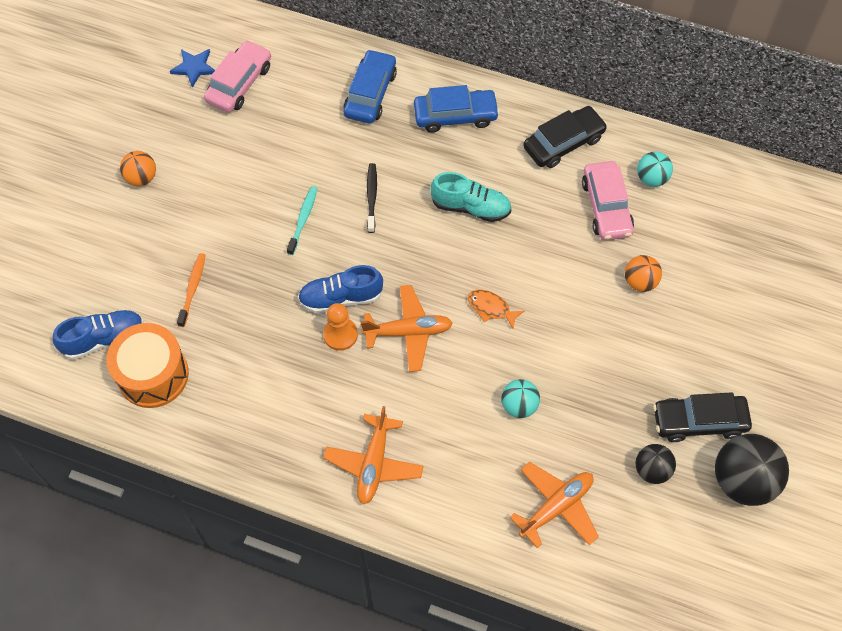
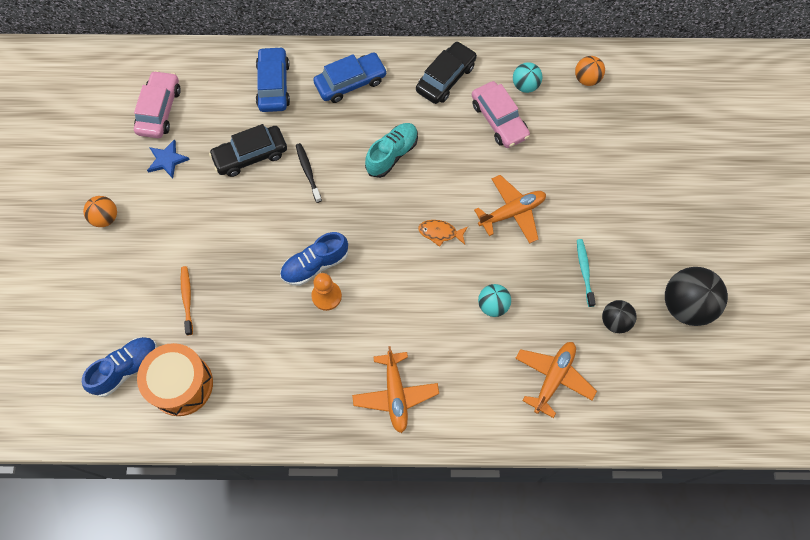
camera: 20 degrees left, 5 degrees up
blue star [170,49,215,88] -> blue star moved to [147,139,190,179]
turquoise toothbrush [287,186,317,255] -> turquoise toothbrush moved to [577,239,596,307]
orange plane [360,285,453,372] -> orange plane moved to [474,175,546,244]
turquoise shoe [431,172,511,222] -> turquoise shoe turned 45 degrees counterclockwise [365,123,418,178]
orange ball [625,255,662,292] -> orange ball moved to [575,56,605,86]
black car [653,392,752,442] -> black car moved to [209,124,287,177]

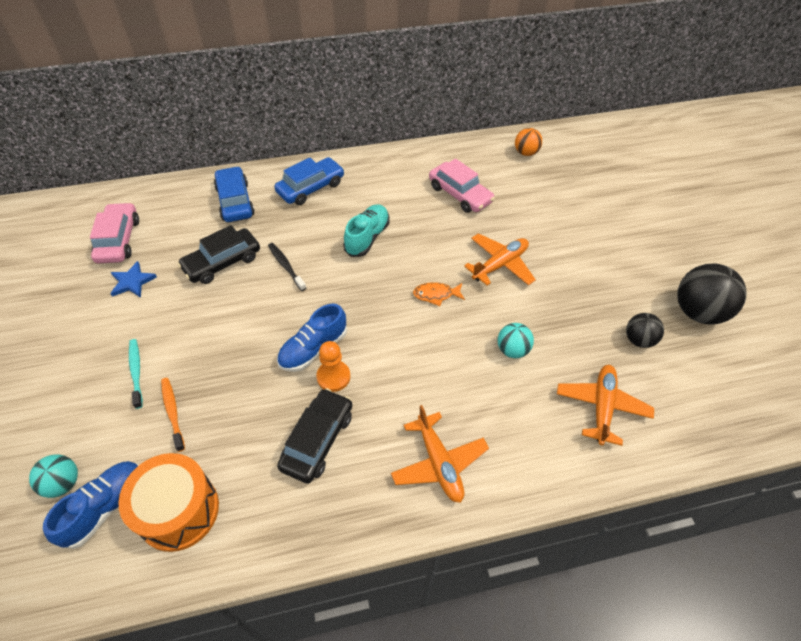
camera: 15 degrees left, 15 degrees down
orange ball [83,196,117,227] -> none
black car [416,41,477,104] -> black car moved to [277,388,352,484]
turquoise ball [513,62,543,93] -> turquoise ball moved to [29,454,78,498]
turquoise toothbrush [577,239,596,307] -> turquoise toothbrush moved to [129,339,143,409]

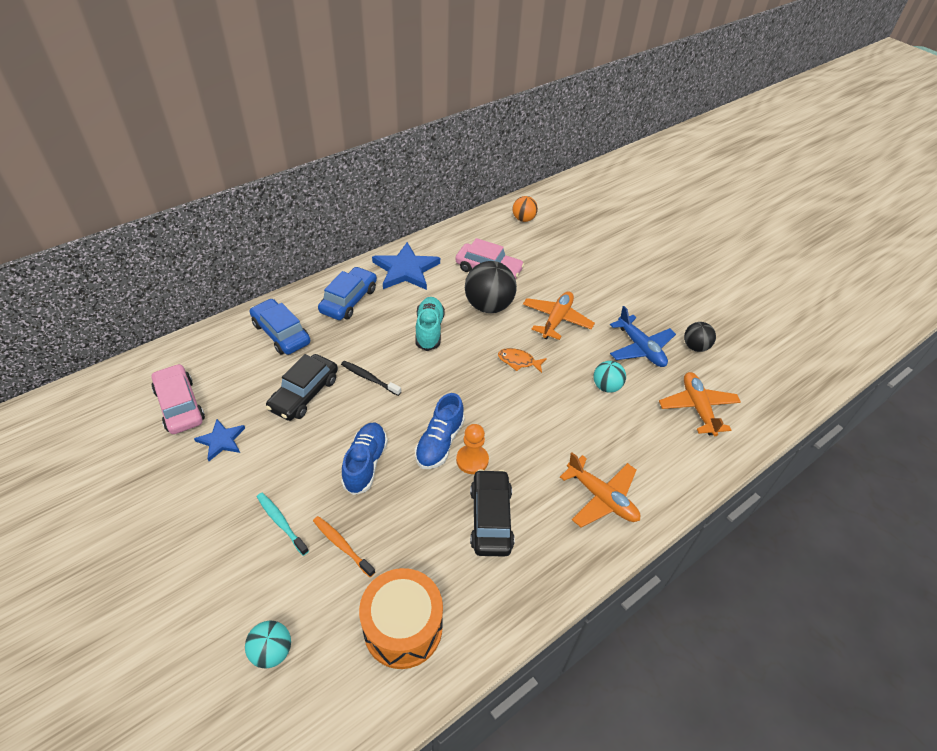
camera: 25 degrees left, 5 degrees down
blue shoe [43,461,139,549] -> blue shoe moved to [341,423,388,495]
orange fish [413,282,465,306] -> orange fish turned 45 degrees clockwise [498,348,547,373]
black ball [677,263,746,325] -> black ball moved to [465,261,517,313]
none -> blue star [372,242,440,290]
none -> blue plane [610,306,676,367]

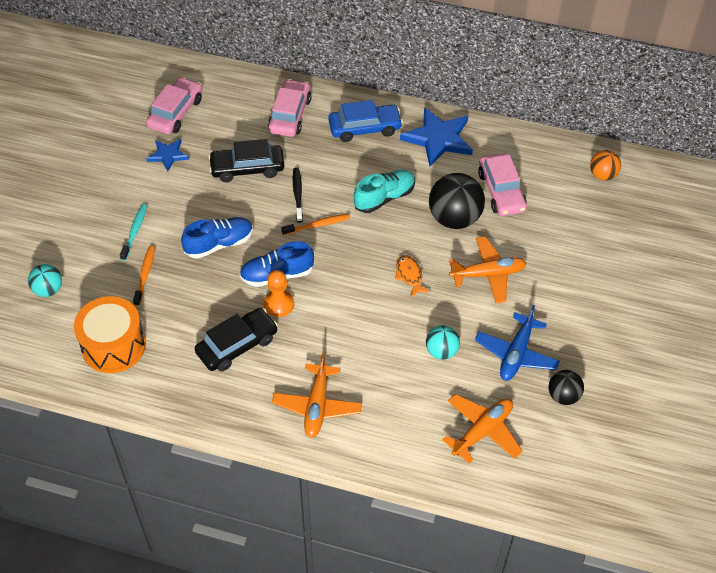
camera: 55 degrees right, 5 degrees up
blue car [249,299,310,355] -> pink car [268,79,312,137]
none -> orange toothbrush [281,214,350,236]

